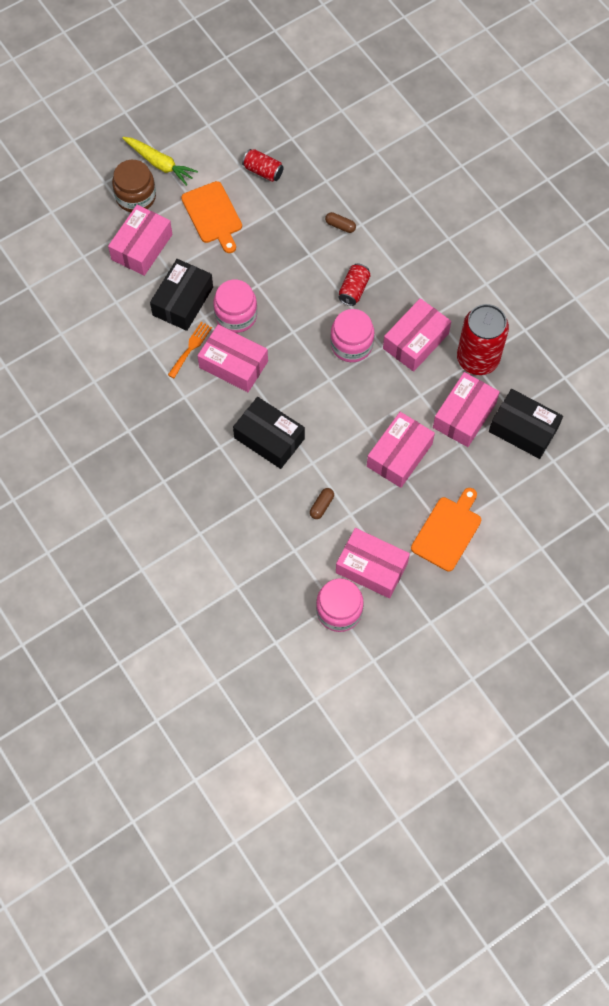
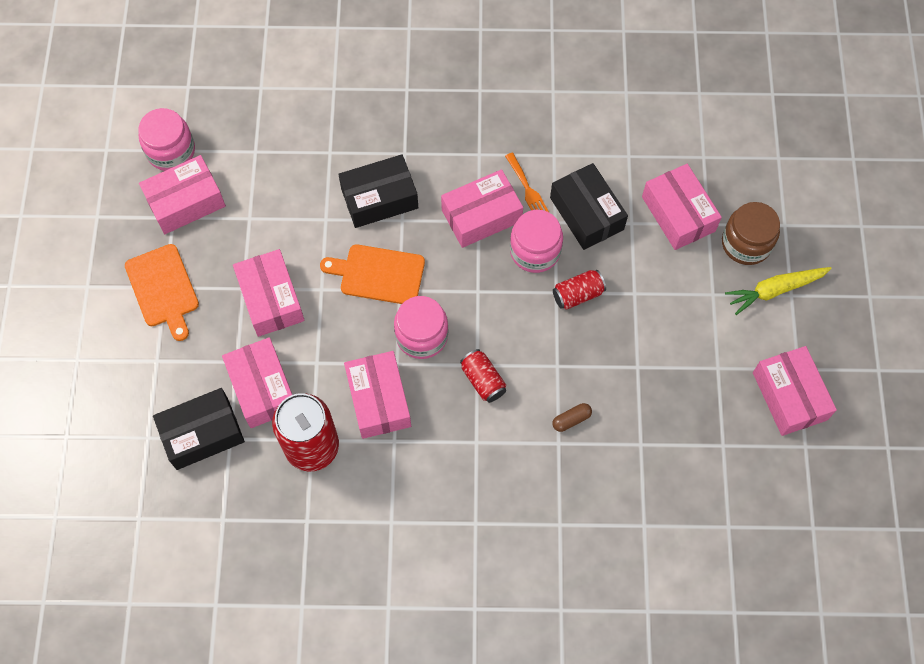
camera: 125 degrees right, 0 degrees up
orange cutting board [181,181,242,253] -> orange cutting board moved to [320,244,425,304]
red can [242,149,284,182] -> red can moved to [553,270,606,310]
brown capsule [310,488,334,519] -> none
none -> pink box [753,346,837,436]

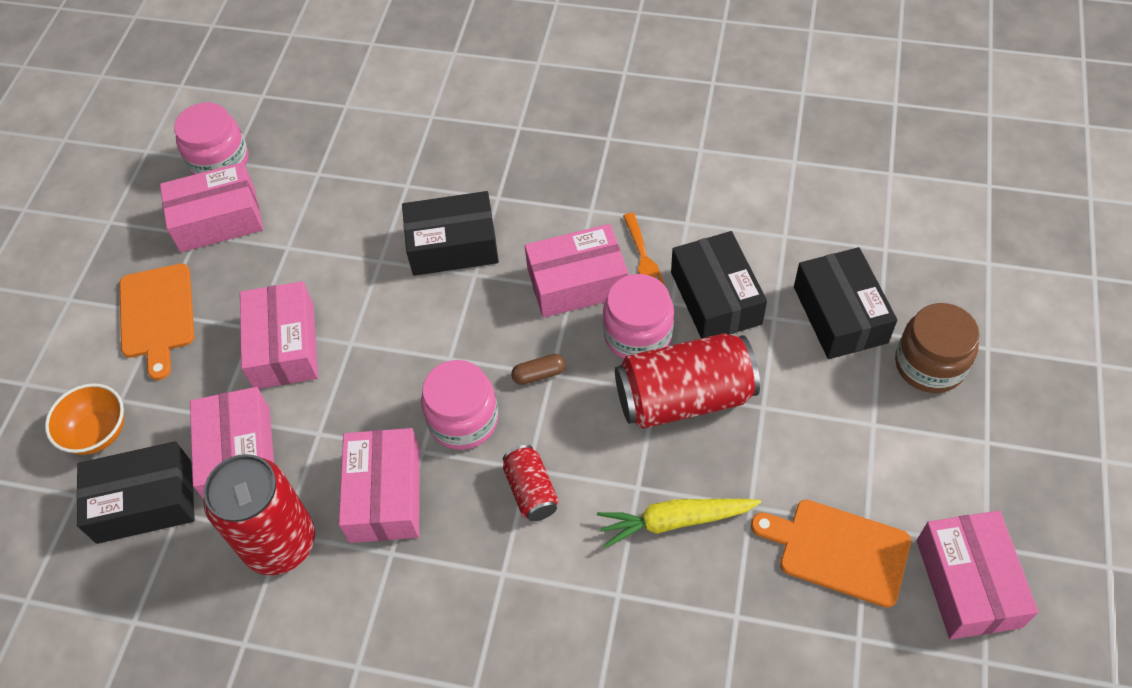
camera: 15 degrees right, 10 degrees down
orange cutting board [320,244,425,304] -> orange cutting board moved to [751,500,911,608]
brown capsule [552,403,592,432] -> brown capsule moved to [511,354,566,385]
red can [553,270,606,310] -> red can [615,333,760,429], size x1.95
pink box [642,164,722,250] -> black box [794,247,897,359]
yellow carrot [725,267,832,315] -> yellow carrot moved to [597,499,761,548]
none -> orange bowl [45,383,124,455]

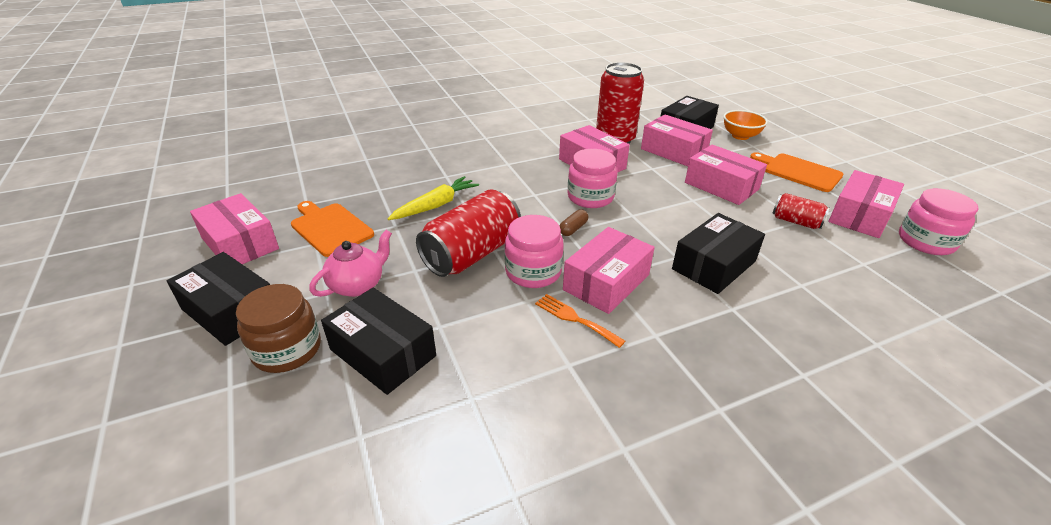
camera: 140 degrees right, 20 degrees down
red can [503,445,559,521] -> red can moved to [772,193,830,229]
black box [671,231,767,339] -> black box moved to [167,252,270,346]
orange cutting board [751,500,911,608] -> orange cutting board turned 120 degrees counterclockwise [291,201,374,257]
none -> pink teapot [309,230,392,297]

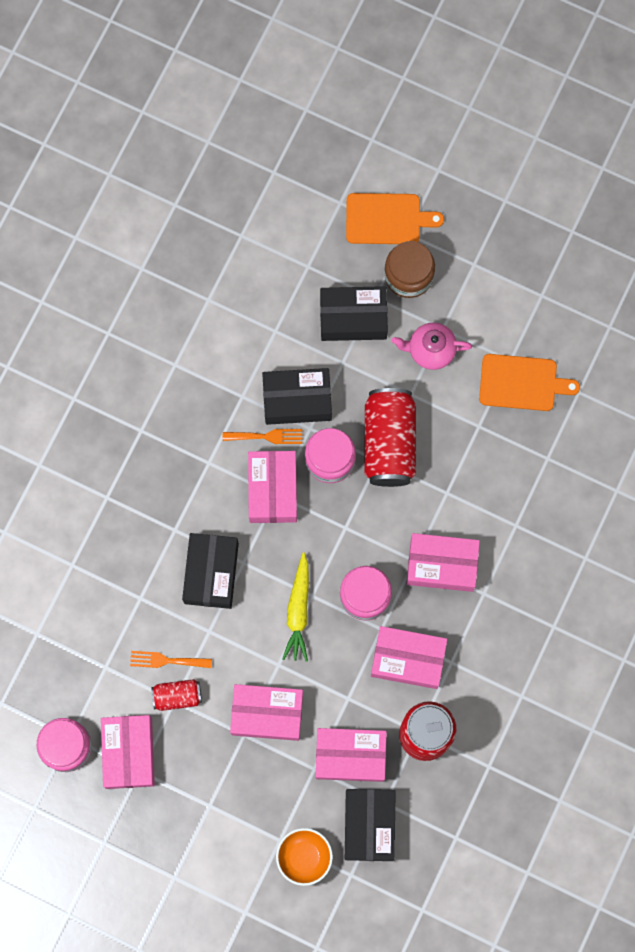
camera: 140 degrees right, 40 degrees up
black box [167,252,270,346] -> black box moved to [262,368,332,425]
pink box [190,193,279,264] -> pink box moved to [407,533,480,592]
pink teapot [309,230,392,297] -> pink teapot turned 90 degrees clockwise [392,323,472,370]
yellow carrot [387,176,479,220] -> yellow carrot moved to [282,553,309,662]
brown capsule [560,209,588,236] -> none
orange cutting board [750,152,843,192] -> orange cutting board moved to [346,193,444,244]
none -> orange fork [130,651,212,668]

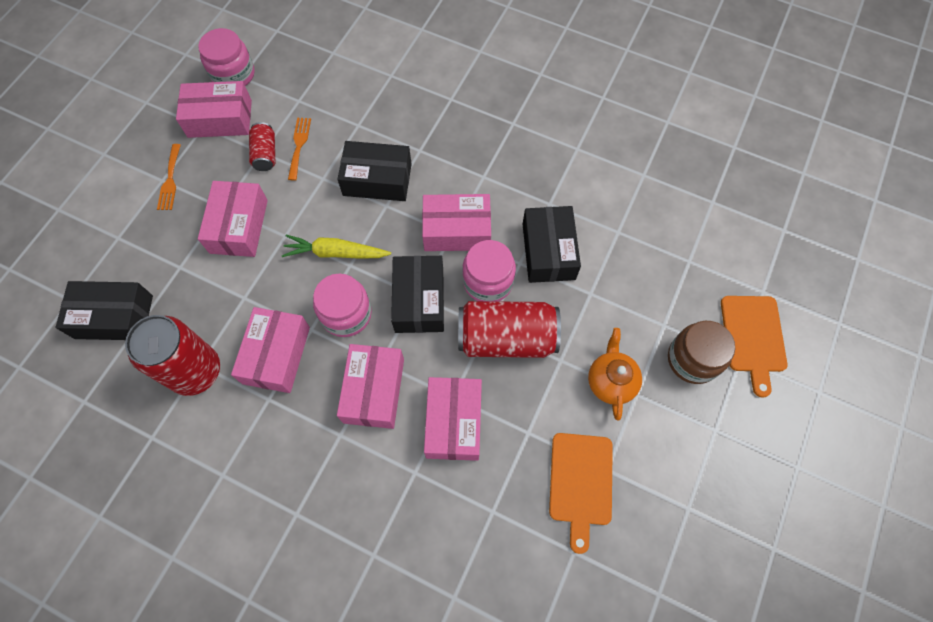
camera: 90 degrees right, 10 degrees down
orange fork [223,429,302,444] -> orange fork moved to [157,144,181,210]
orange bowl [276,828,333,886] -> none
pink box [316,728,387,782] -> pink box moved to [424,377,482,461]
black box [320,286,388,341] -> black box moved to [391,256,444,333]
pink teapot [392,323,472,370] -> orange teapot [588,328,642,420]

